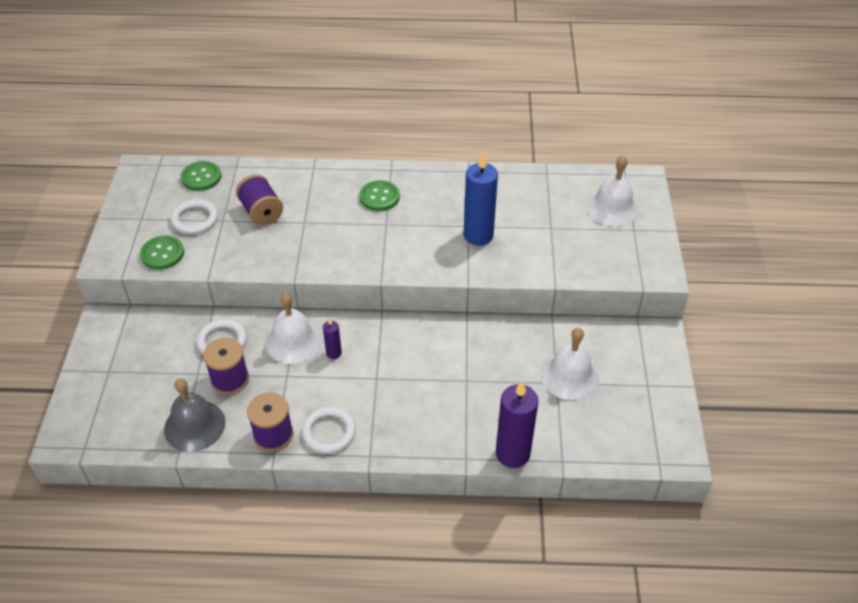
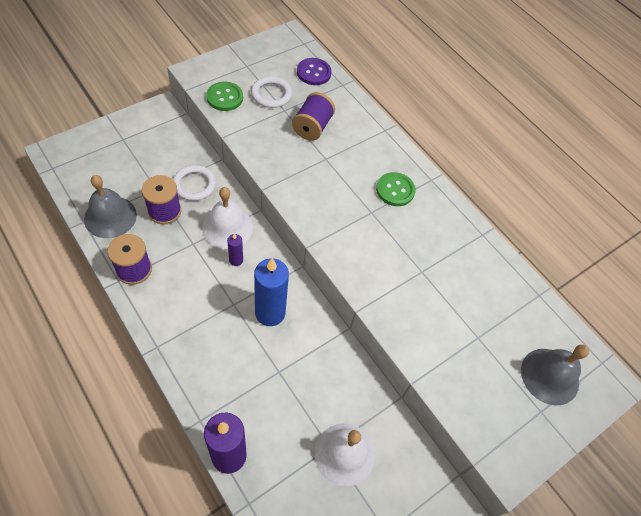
camera: 45 degrees right, 10 degrees up
green button [181,161,221,191] -> purple button [297,58,331,85]
white ring [302,406,356,454] -> none
blue candle [464,152,498,246] -> blue candle moved to [254,258,289,326]
white bell [586,155,639,227] -> grey bell [521,345,589,406]

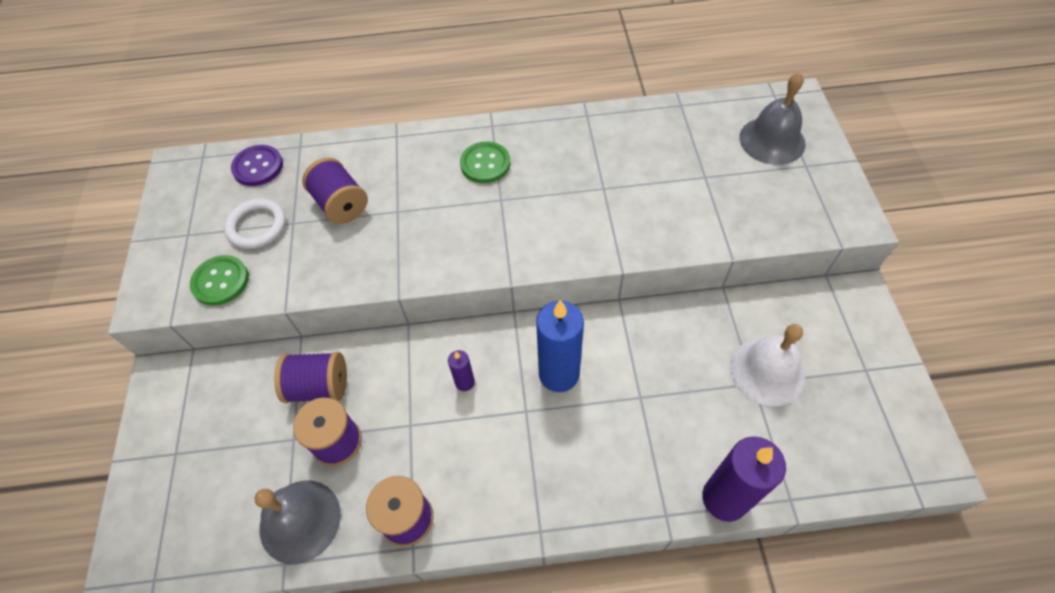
camera: 50 degrees left, 0 degrees up
white ring [173,165,216,201] -> purple spool [274,352,347,403]
white bell [202,187,253,249] -> none

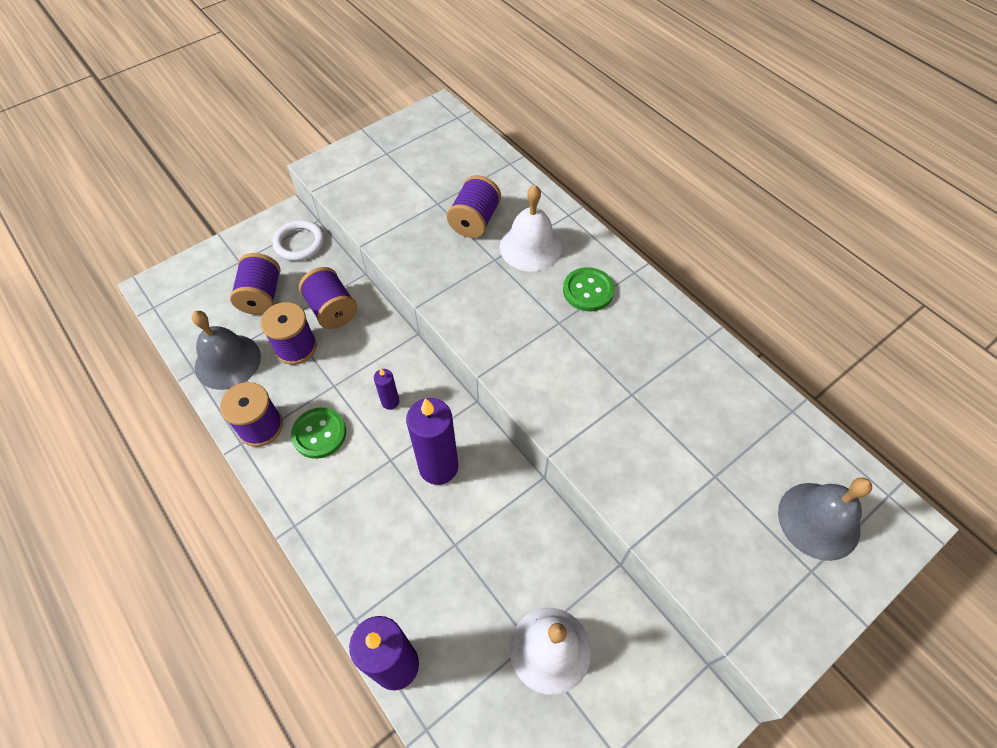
camera: 55 degrees right, 0 degrees up
green button [190,255,249,306] -> green button moved to [291,407,346,459]
white ring [224,199,286,249] -> white ring moved to [273,220,325,261]
purple button [231,145,283,186] -> none
blue candle [536,300,584,392] -> purple candle [406,398,458,485]
none -> purple spool [230,253,280,315]
none -> white bell [500,185,562,272]

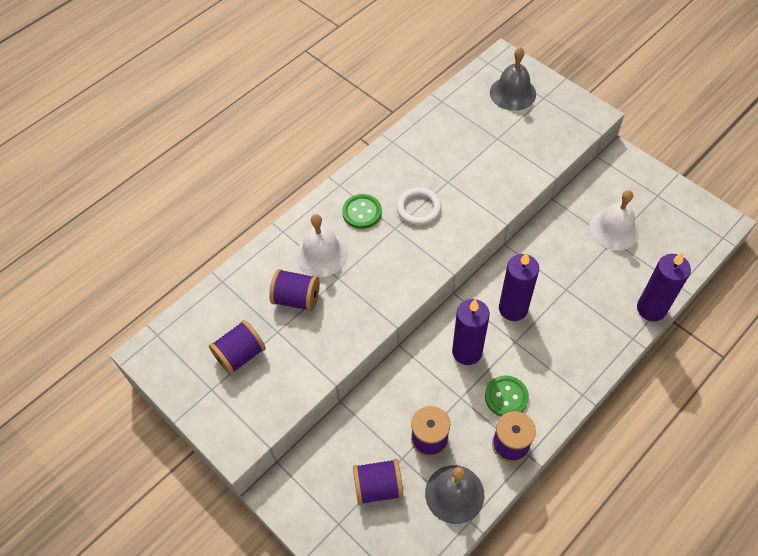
camera: 95 degrees left, 0 degrees up
white ring [273,220,325,261] -> white ring moved to [396,187,441,225]
purple spool [299,267,357,329] -> purple spool moved to [209,320,266,375]
purple candle [374,368,399,410] -> purple candle [452,299,490,365], size x2.07

